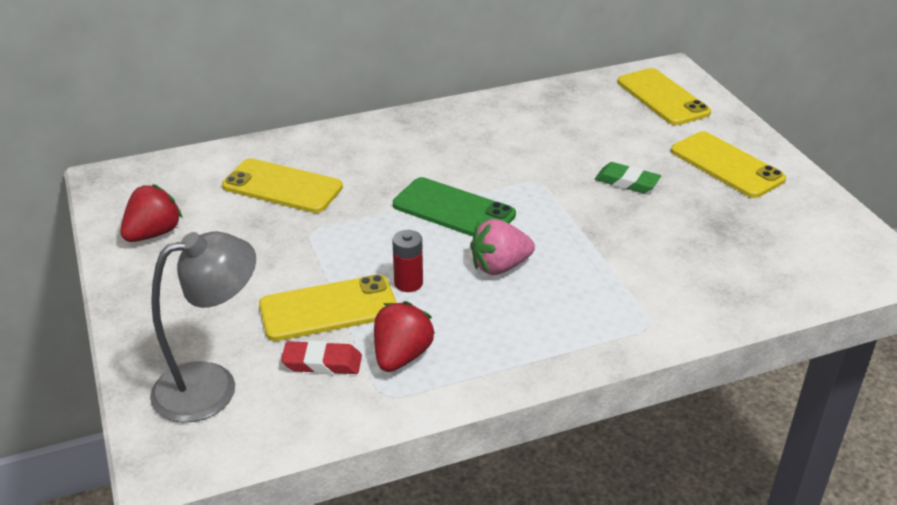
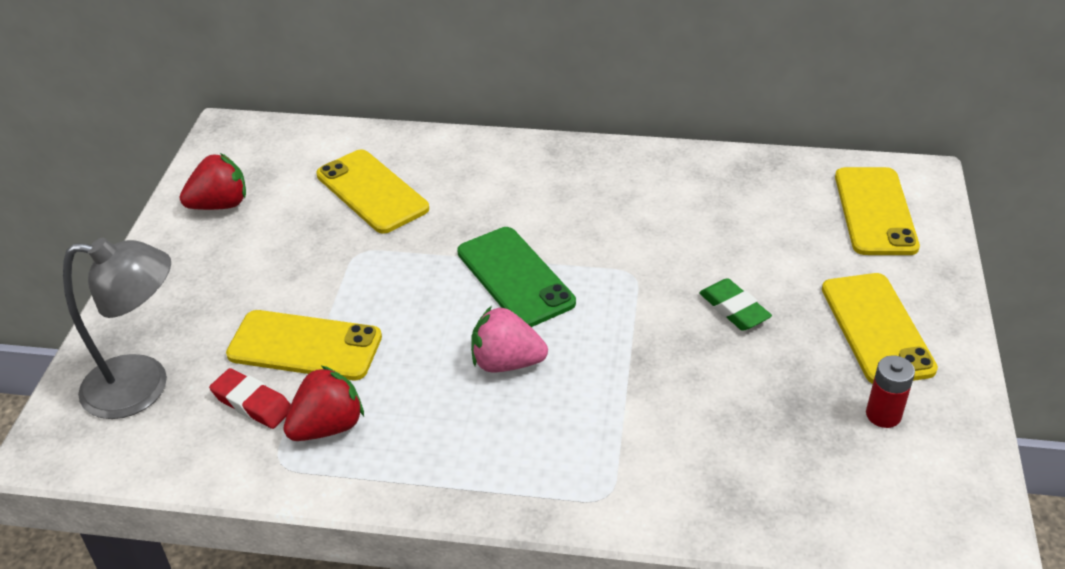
camera: 30 degrees right, 5 degrees up
red battery [392,230,423,292] -> red battery moved to [866,355,915,428]

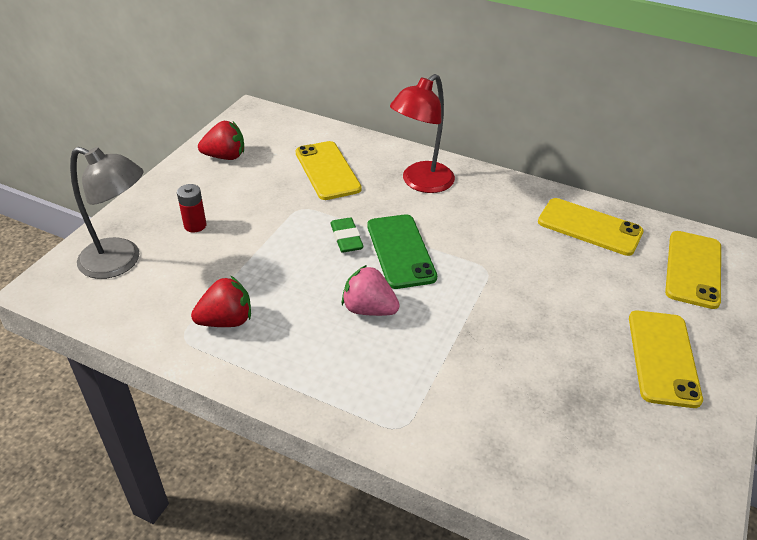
camera: 15 degrees right, 0 degrees up
red eraser [209,368,291,429] -> none
yellow phone [226,310,382,380] -> yellow phone moved to [538,198,644,256]
green eraser [699,278,772,331] -> green eraser moved to [330,218,364,253]
red battery [866,355,915,428] -> red battery moved to [177,184,206,233]
none -> red lamp [390,74,455,193]

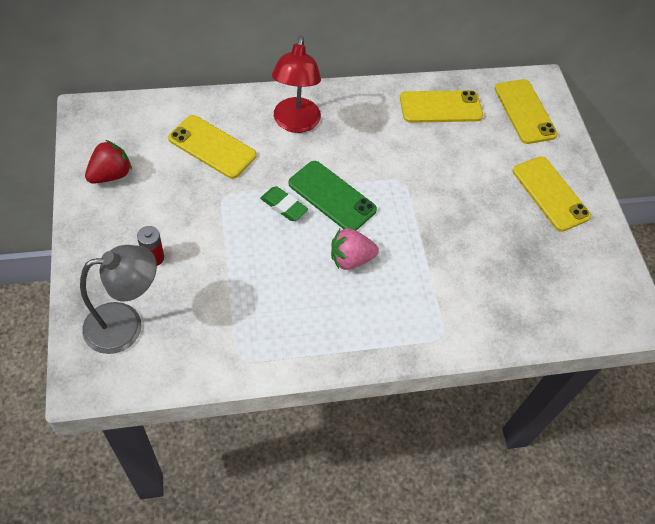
camera: 40 degrees left, 15 degrees up
red strawberry [191,276,251,327] -> none

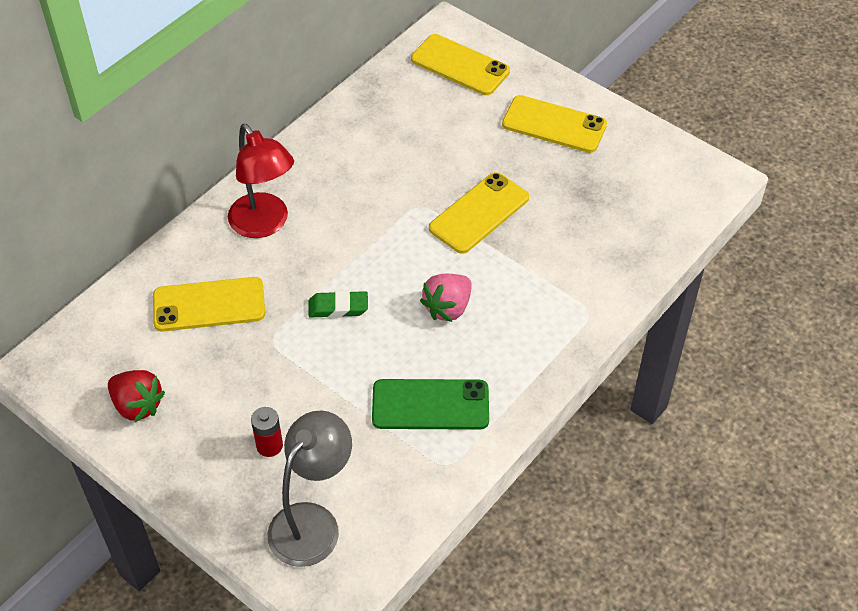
camera: 35 degrees left, 5 degrees down
red strawberry [85,140,132,184] -> red strawberry turned 120 degrees clockwise [108,370,165,422]
green phone [288,161,377,231] -> green phone moved to [372,379,489,430]
yellow phone [400,90,483,123] -> yellow phone moved to [429,172,529,254]

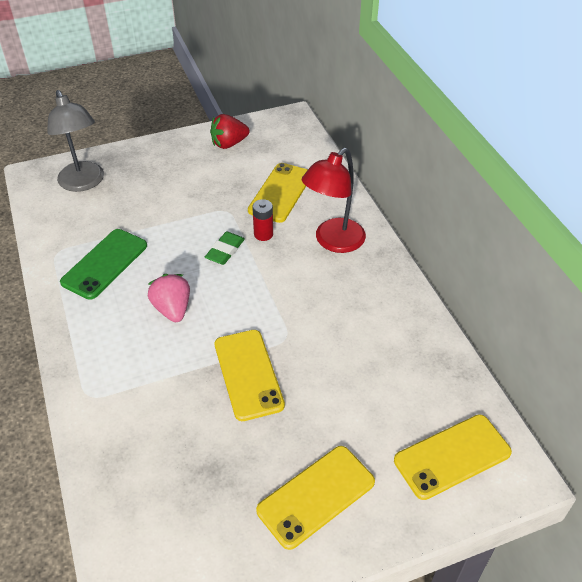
camera: 120 degrees right, 5 degrees down
red lamp [228,124,294,238] -> red lamp turned 45 degrees counterclockwise [302,148,366,253]
red battery [251,407,283,457] -> red battery moved to [252,199,273,241]

